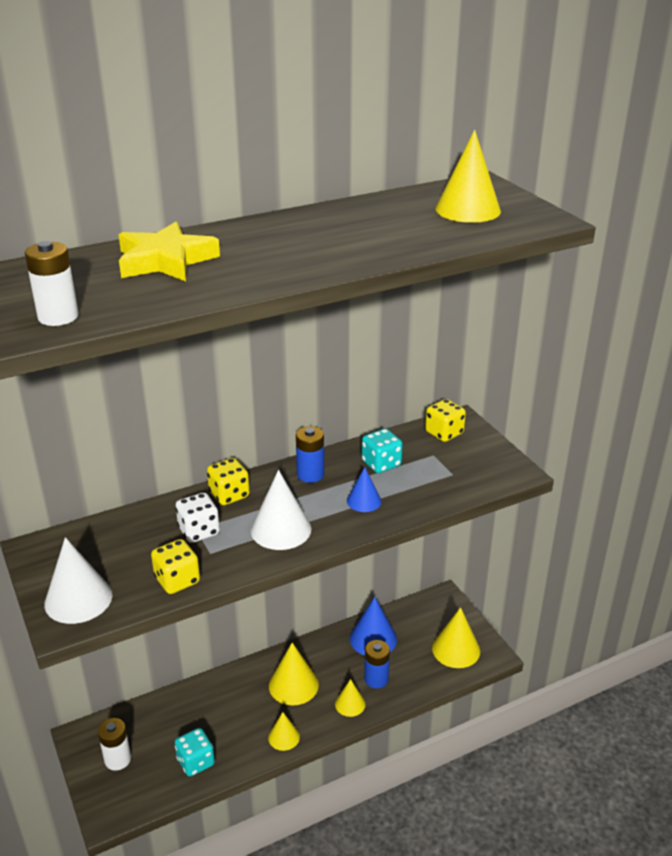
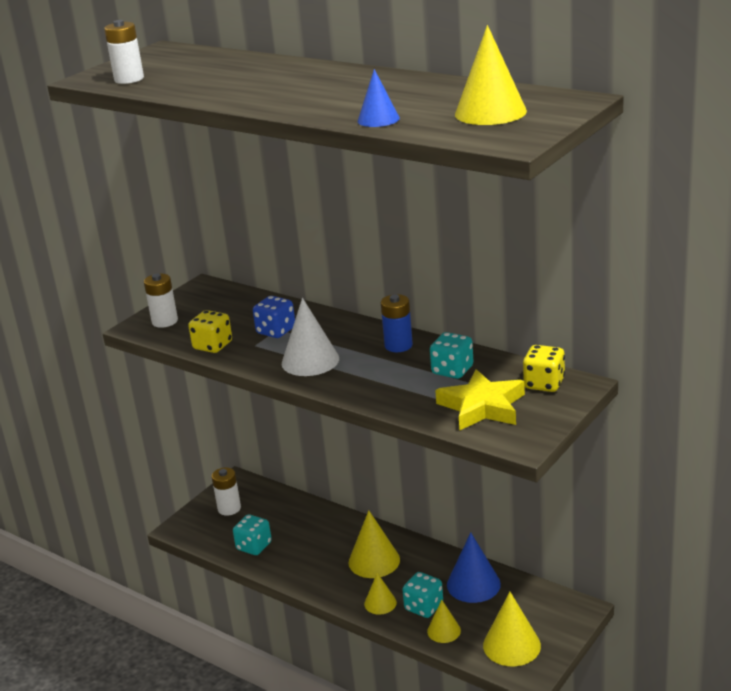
camera: 65 degrees right, 5 degrees down
white cone [44,537,112,624] -> white battery [144,274,178,328]
yellow star [118,221,220,281] -> yellow star moved to [435,369,525,431]
white dice [176,493,220,543] -> blue dice [253,296,295,338]
yellow dice [207,458,250,505] -> none
yellow cone [268,712,300,751] -> yellow cone moved to [427,600,461,643]
blue cone [347,467,382,512] -> blue cone moved to [358,69,400,127]
blue battery [364,640,390,689] -> turquoise dice [402,572,443,618]

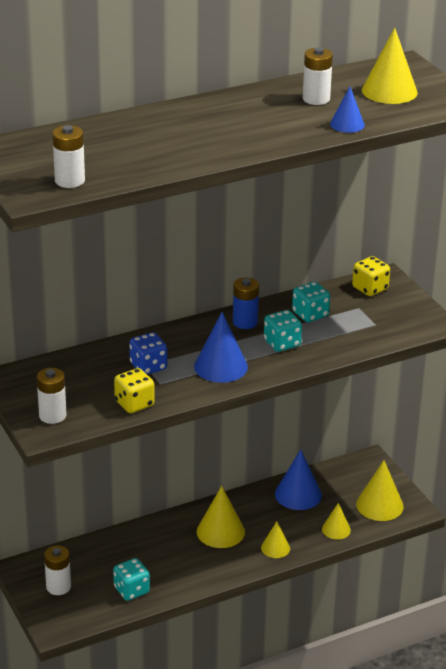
camera: 65 degrees left, 5 degrees up
white cone [282,298,339,376] -> blue cone [194,312,248,383]
turquoise dice [402,572,443,618] -> turquoise dice moved to [264,310,302,352]
yellow star [435,369,525,431] -> none
none -> white battery [303,47,333,105]

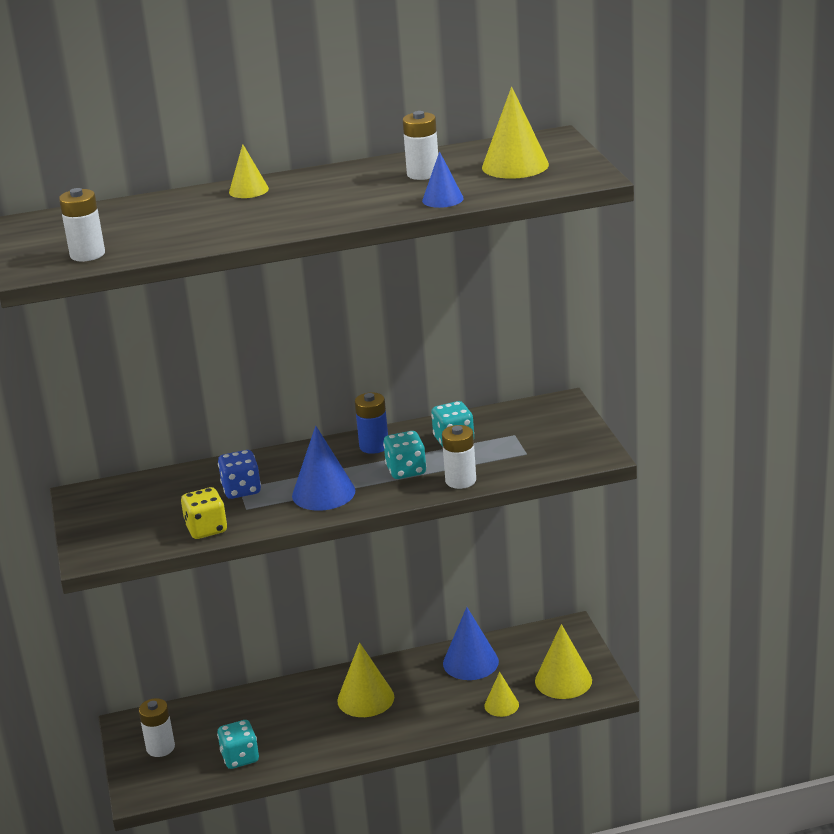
camera: 15 degrees right, 5 degrees down
white battery [37,368,67,424] -> white battery moved to [442,425,476,489]
yellow cone [261,521,290,558] -> yellow cone moved to [229,144,269,198]
yellow dice [352,256,390,296] -> none

